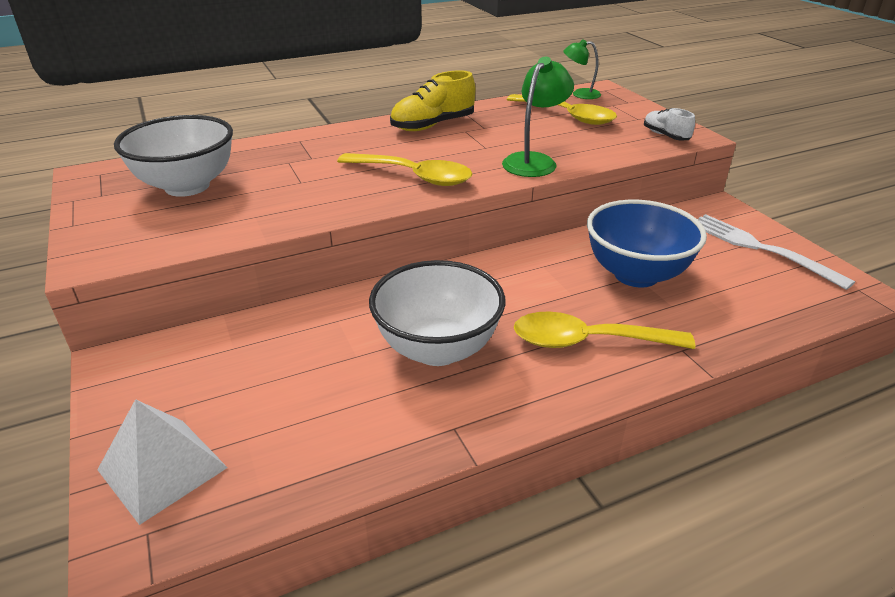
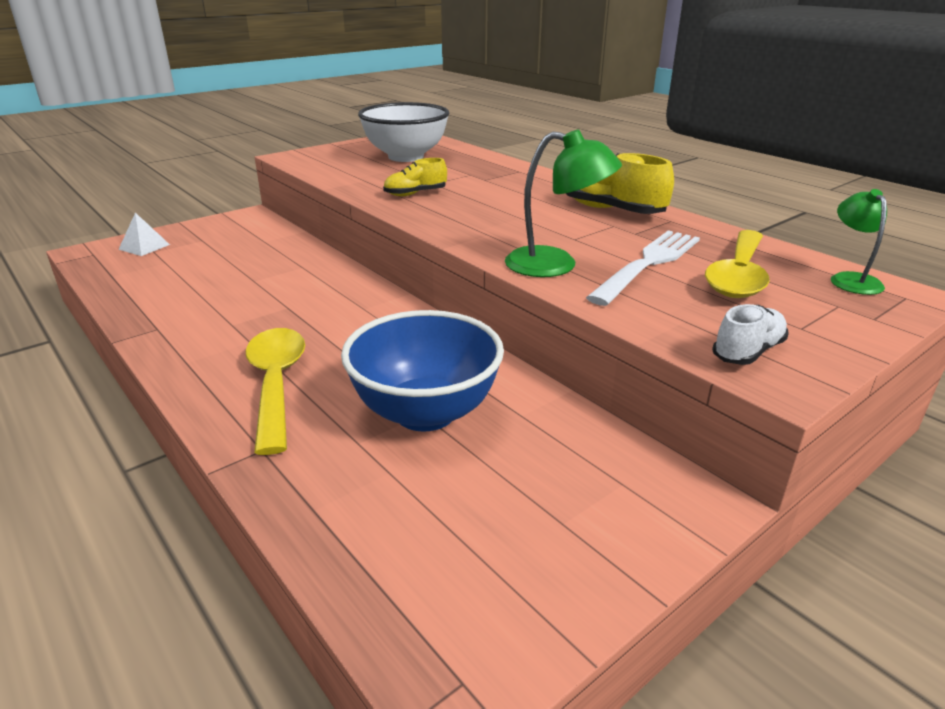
camera: 75 degrees right, 5 degrees down
white pyramid [97,399,228,525] -> white pyramid [118,213,170,256], size x0.59
yellow spoon [337,153,473,186] -> none
white bowl [369,260,505,366] -> none
white fork [697,214,855,290] -> white fork moved to [586,230,700,306]
none -> yellow shoe [383,158,447,196]

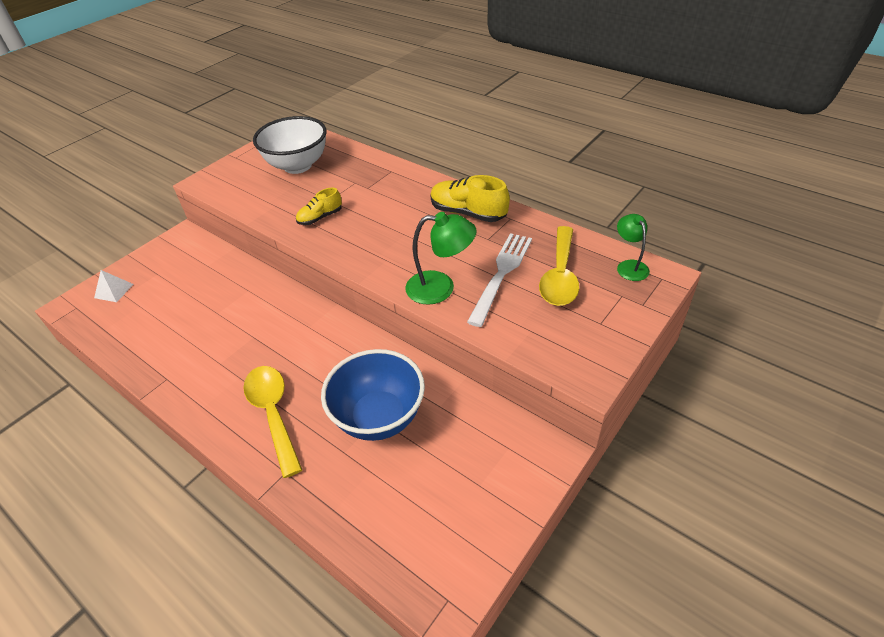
camera: 10 degrees left, 15 degrees up
white shoe [712,304,789,365] -> none

